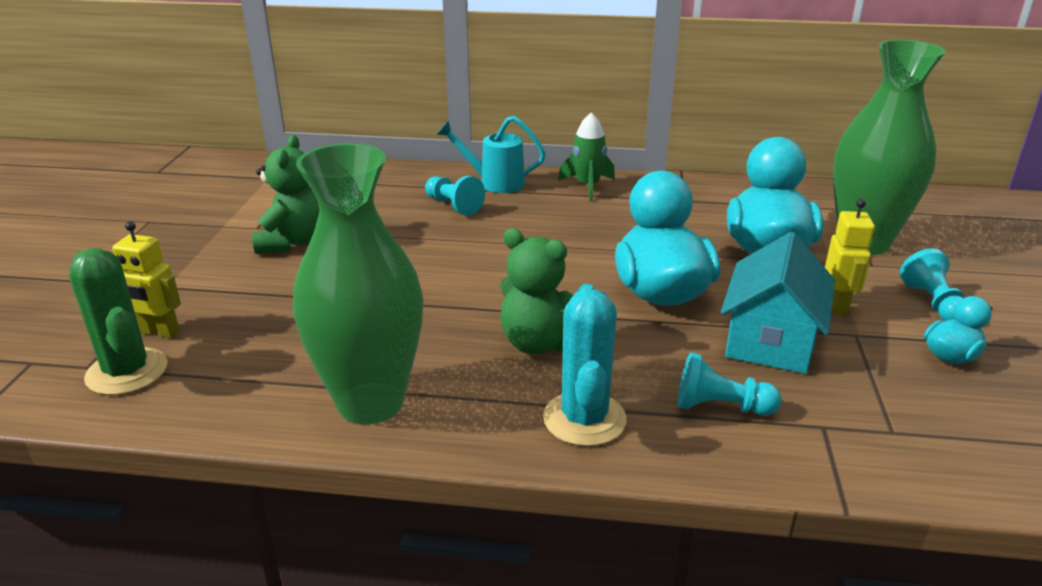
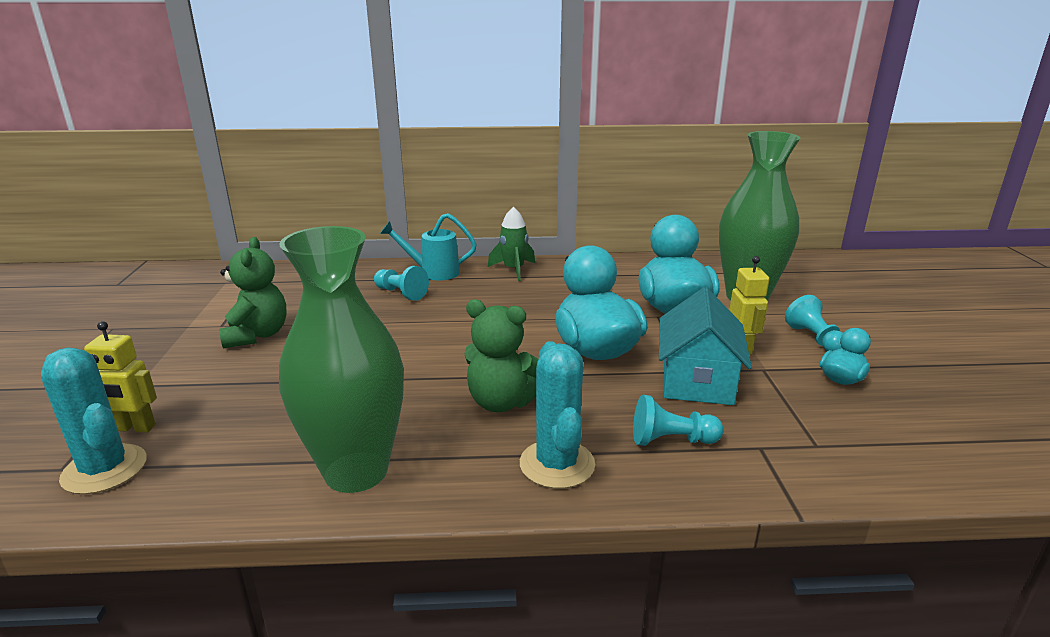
camera: 10 degrees left, 5 degrees down
green cactus [69,248,168,395] -> turquoise cactus [41,347,147,494]

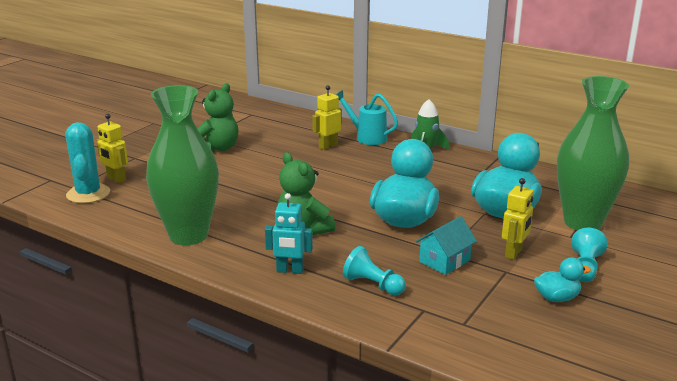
camera: 35 degrees right, 0 degrees up
turquoise pawn [374,266,429,301] -> yellow robot [312,85,342,150]
turquoise cactus [520,341,595,489] -> turquoise robot [265,193,313,274]
turquoise house [659,287,752,405] -> turquoise house [416,216,477,275], size x0.64

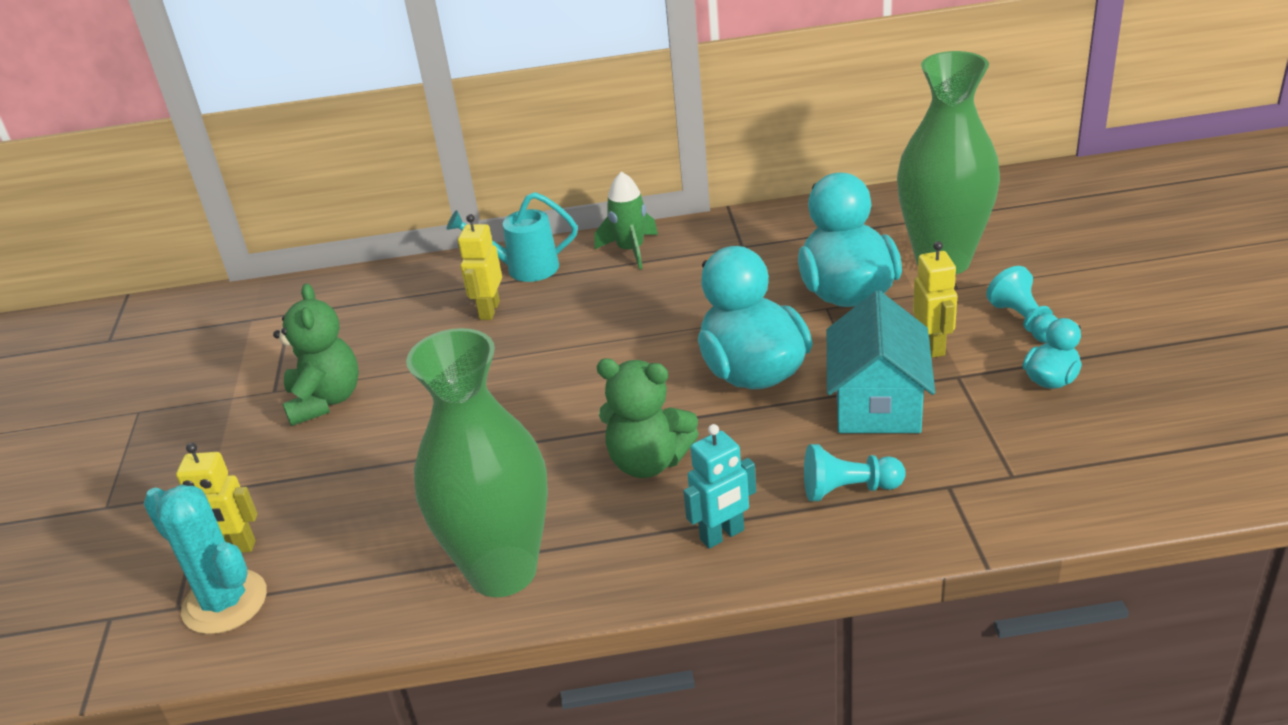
camera: 35 degrees left, 10 degrees up
turquoise house [416,216,477,275] -> turquoise house [827,290,935,433], size x1.55

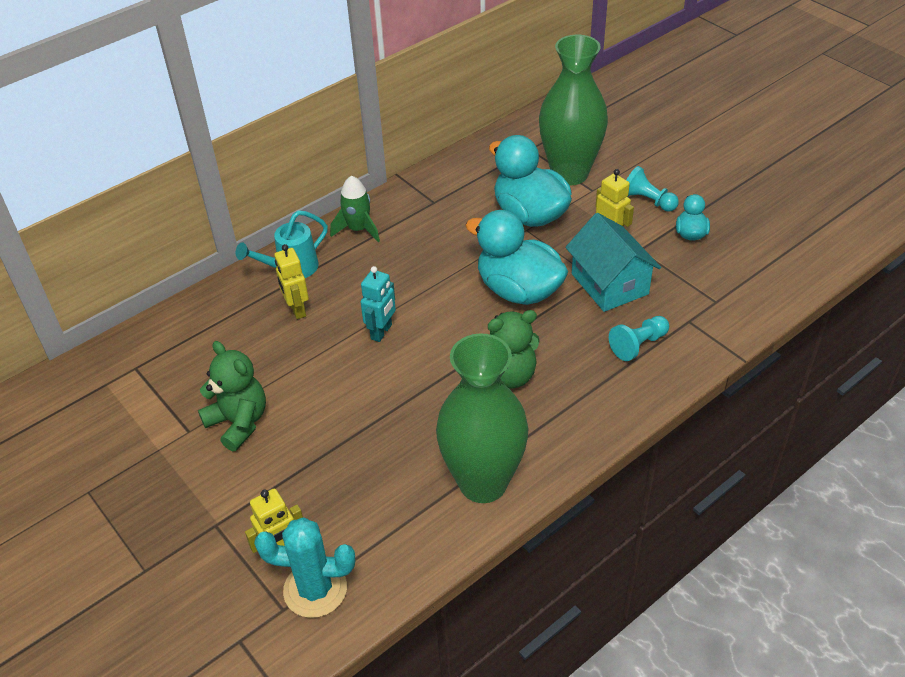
camera: 35 degrees left, 10 degrees up
turquoise robot [683,424,756,548] -> turquoise robot moved to [361,266,396,342]

